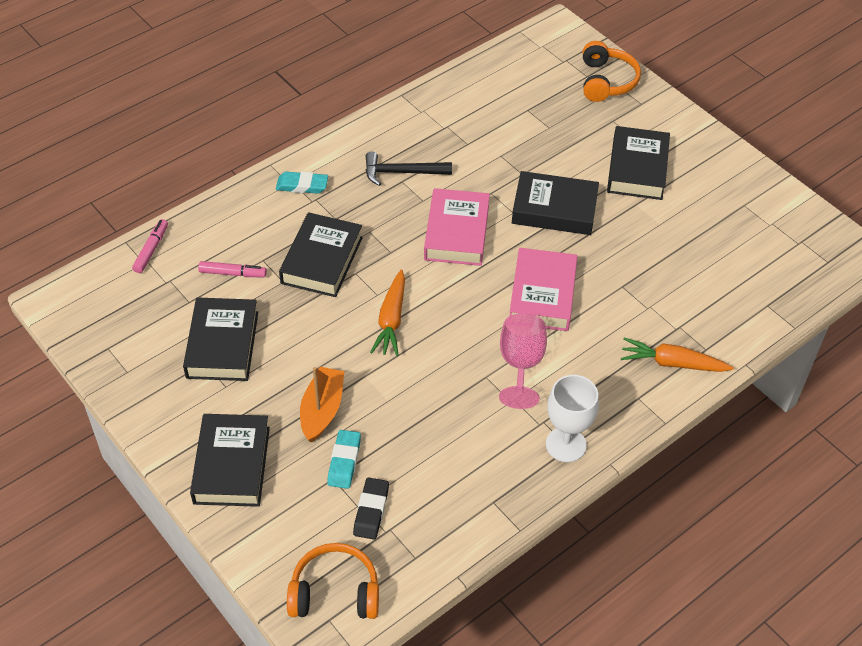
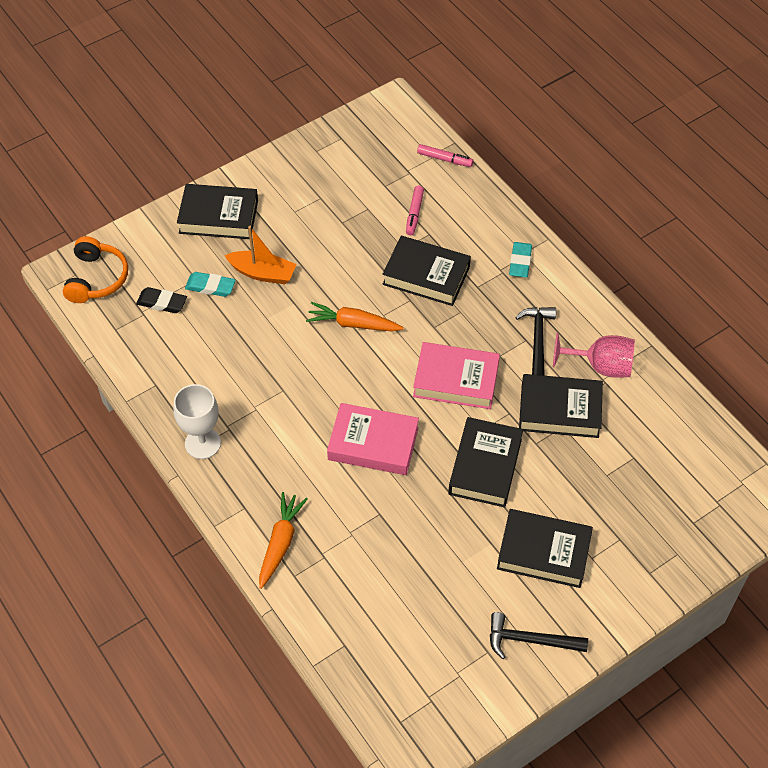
camera: 95 degrees right, 5 degrees up
black book [183,297,258,381] -> black book moved to [519,374,603,438]
pink goblet [499,313,547,409] -> pink goblet moved to [553,333,635,378]
orange headphones [583,41,641,102] -> none
none -> black hammer [490,612,588,659]

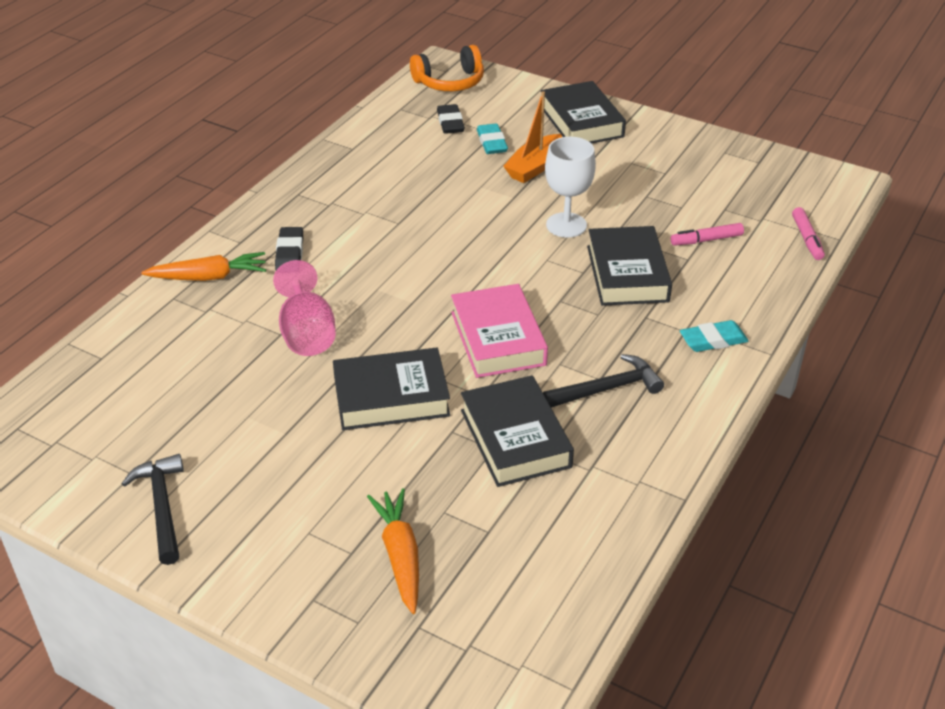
camera: 65 degrees right, 15 degrees down
white goblet [173,384,221,459] -> white goblet moved to [545,137,596,238]
orange boat [224,226,297,284] -> orange boat turned 45 degrees clockwise [503,91,562,183]
orange carrot [306,302,404,332] -> orange carrot moved to [367,488,419,614]
pink book [327,403,419,475] -> none
black book [497,509,593,588] -> none
pink goblet [553,333,635,378] -> pink goblet moved to [273,260,336,356]
none -> black eraser [275,227,303,270]

